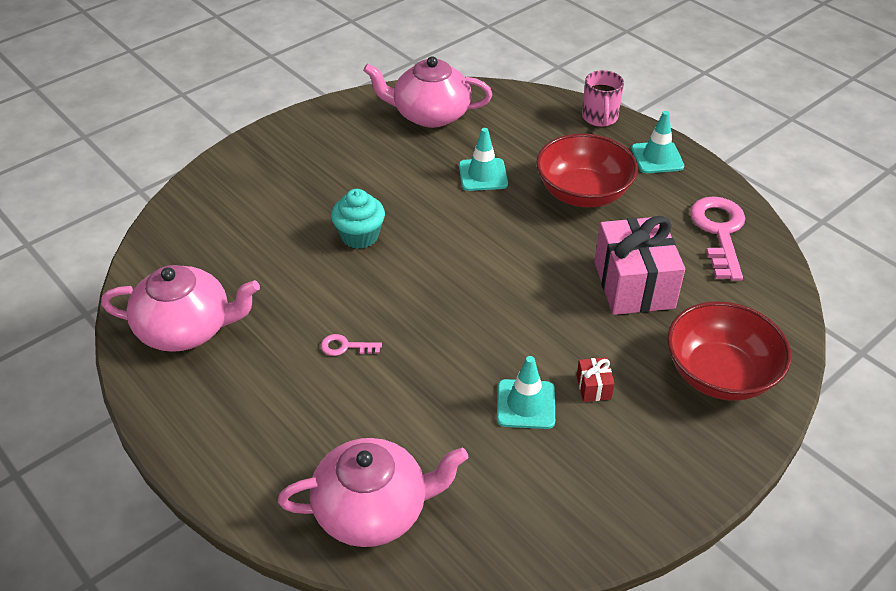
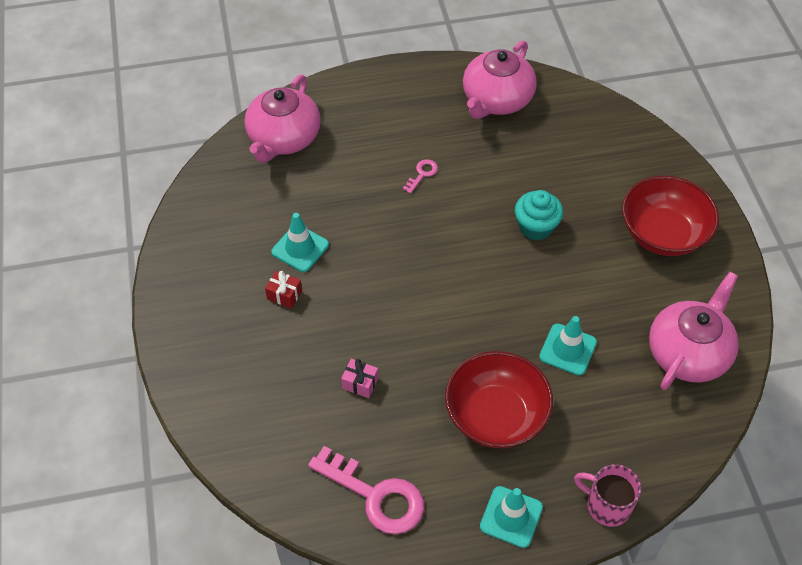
camera: 120 degrees right, 10 degrees up
pink gift [594,216,685,315] -> pink gift [341,359,379,398], size x0.41
red bowl [667,301,791,401] -> red bowl moved to [622,176,719,256]

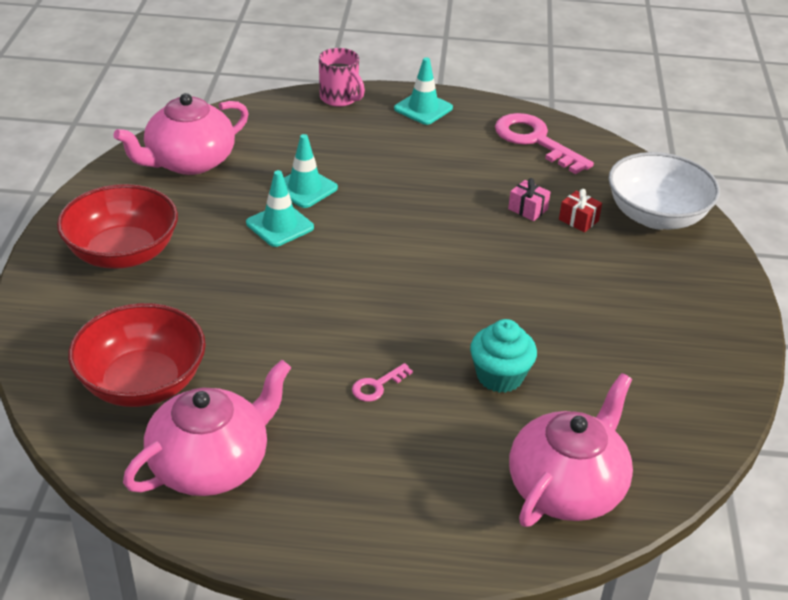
camera: 165 degrees left, 15 degrees down
red gift [265,271,302,309] -> red gift moved to [559,189,602,232]
turquoise traffic cone [271,213,329,272] -> turquoise traffic cone moved to [246,170,314,247]
red bowl [445,351,553,448] -> red bowl moved to [68,303,206,407]
turquoise cupcake [515,190,563,241] -> turquoise cupcake moved to [470,319,537,393]
none -> white bowl [608,152,720,229]

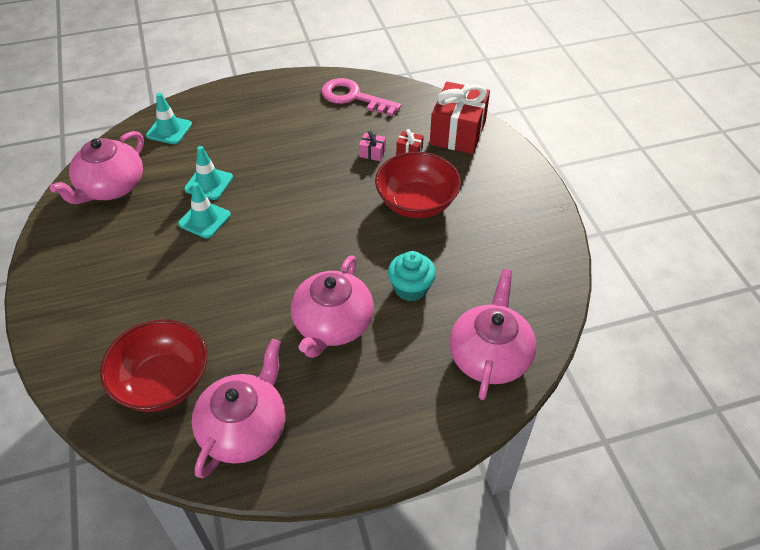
camera: 20 degrees left, 10 degrees up
red bowl [57,184,178,269] -> red bowl moved to [375,152,461,218]
pink mug [319,48,365,107] -> none
pink key [352,363,413,402] -> pink teapot [291,256,374,358]
turquoise traffic cone [394,57,453,125] -> turquoise traffic cone moved to [146,93,192,144]
white bowl [608,152,720,229] -> red gift [430,82,490,154]

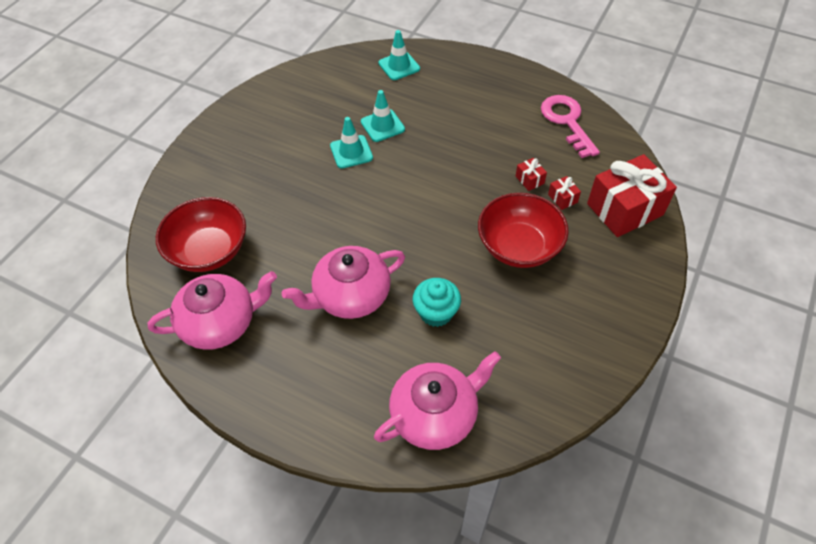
camera: 45 degrees right, 5 degrees up
pink teapot [50,131,144,204] -> none
pink gift [359,131,386,161] -> red gift [516,158,547,191]

